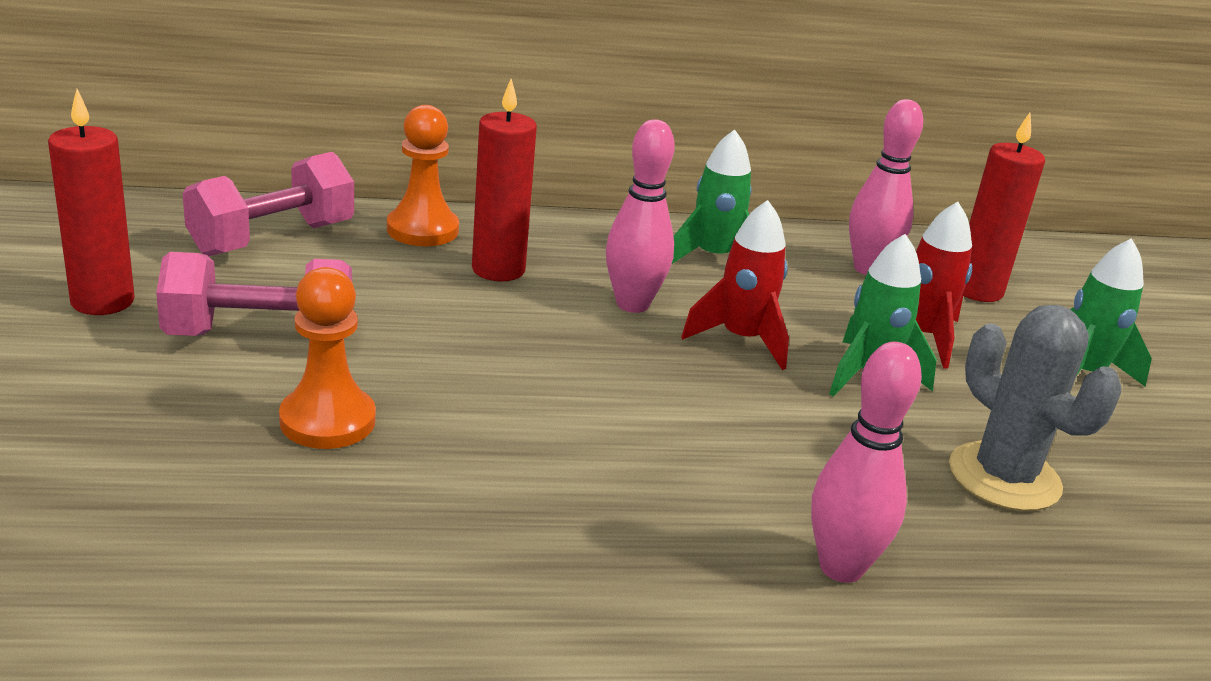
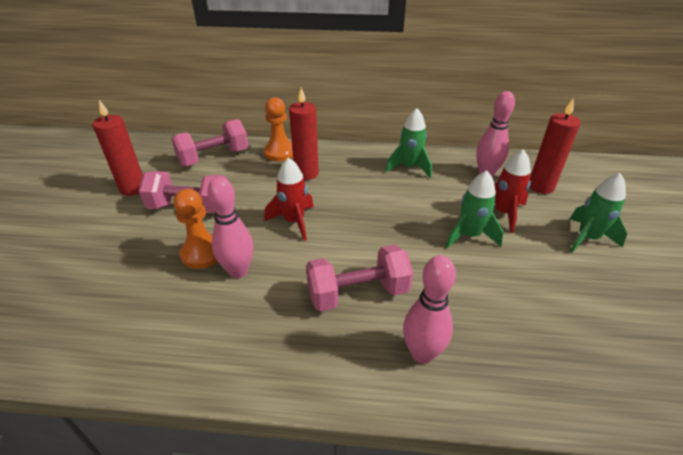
camera: 15 degrees right, 10 degrees up
pink bowling pin [606,119,674,313] -> pink bowling pin moved to [207,177,253,278]
red rocket [681,200,789,370] -> red rocket moved to [264,157,314,241]
grey cactus [949,305,1122,511] -> none
none -> pink dumbbell [306,245,413,311]

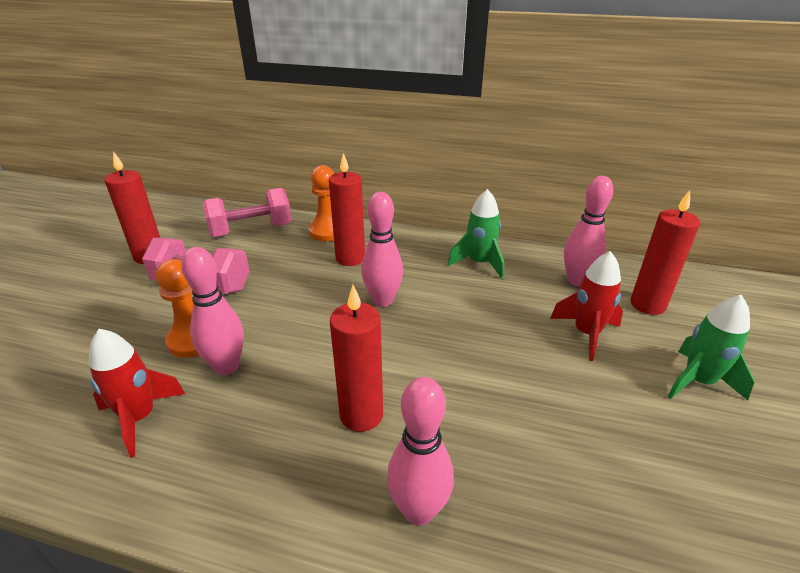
camera: 10 degrees right, 5 degrees down
red rocket [264,157,314,241] -> red rocket moved to [89,329,185,458]
pink dumbbell [306,245,413,311] -> red candle [330,285,383,432]
green rocket [446,170,504,248] -> none
none -> pink bowling pin [361,192,403,307]

